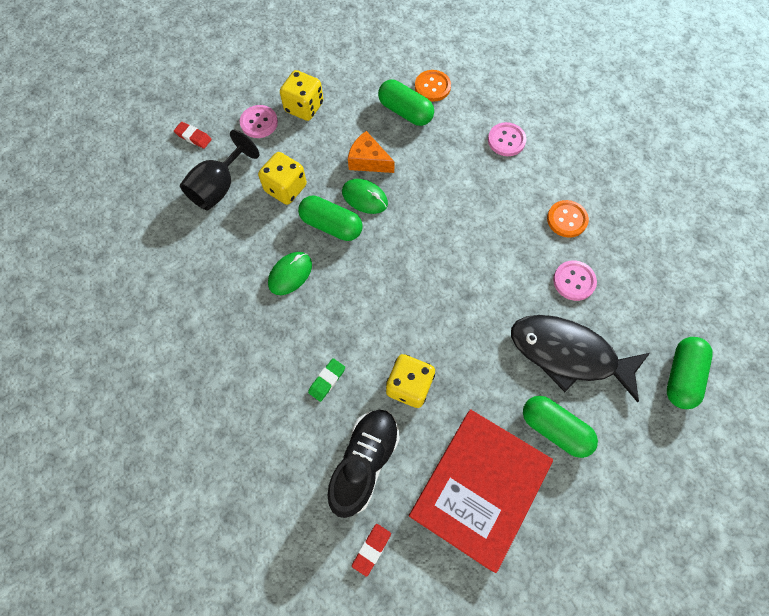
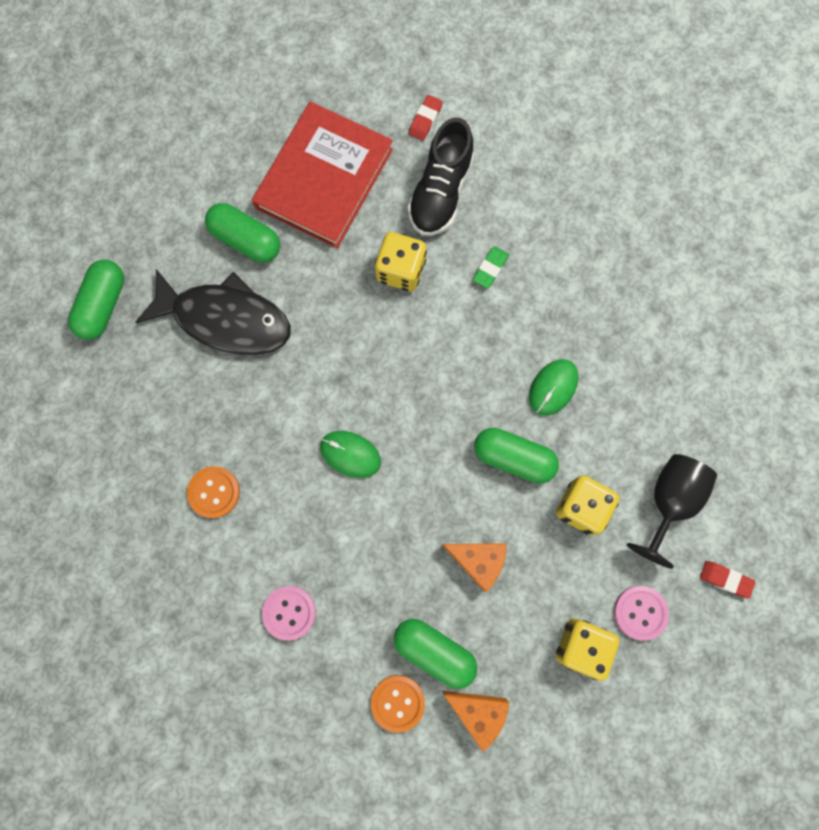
camera: 175 degrees right, 10 degrees up
green mouse [342,179,388,214] -> green mouse moved to [320,431,381,478]
pink button [553,260,597,301] -> none
none -> orange cheese [443,691,509,752]

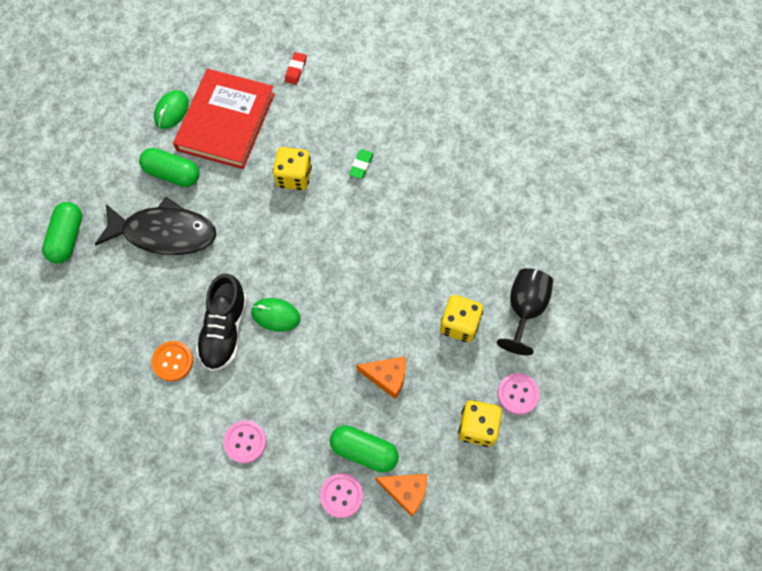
camera: 10 degrees left, 10 degrees down
orange button [371,675,425,733] -> pink button [320,473,363,518]
black shoe [408,117,474,236] -> black shoe moved to [196,273,247,371]
green capsule [474,428,559,484] -> none
green mouse [529,359,579,416] -> green mouse moved to [154,90,189,129]
red eraser [700,561,756,599] -> none

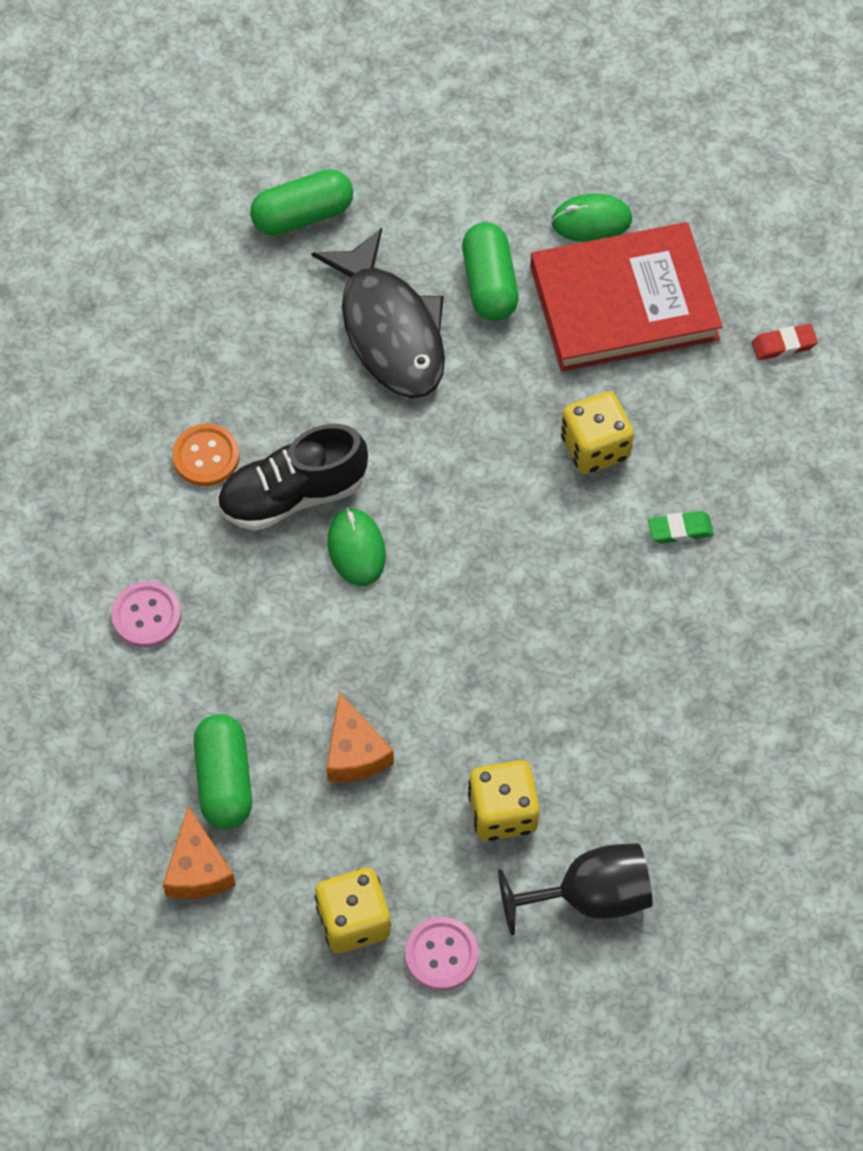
camera: 60 degrees right, 5 degrees down
pink button [320,473,363,518] -> none

